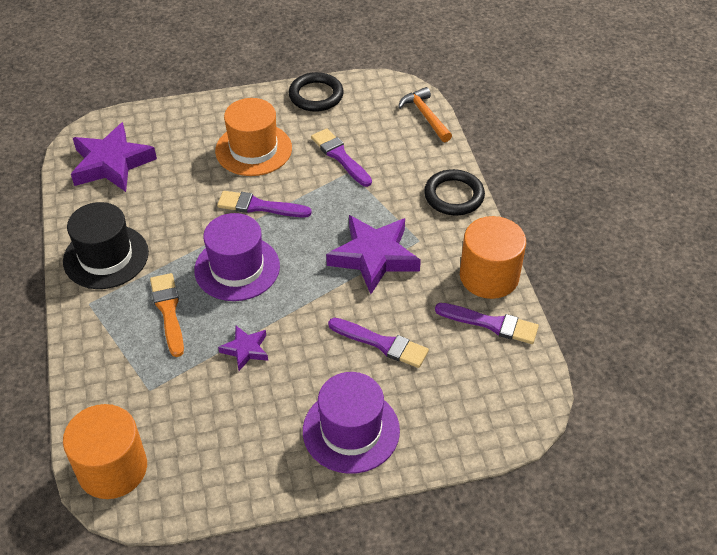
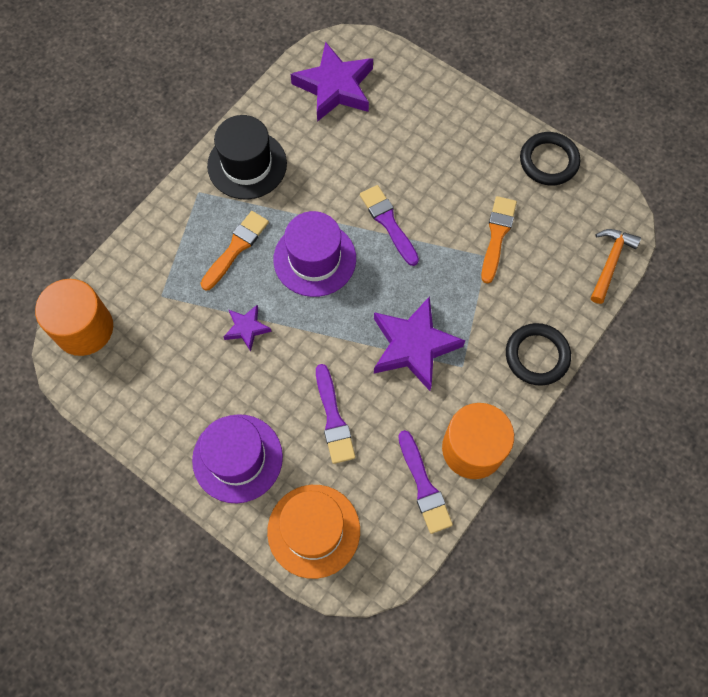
camera: 50 degrees right, 20 degrees up
orange hat [215,98,292,176] -> orange hat moved to [267,485,360,579]
purple brush [311,128,372,187] -> orange brush [481,196,517,283]

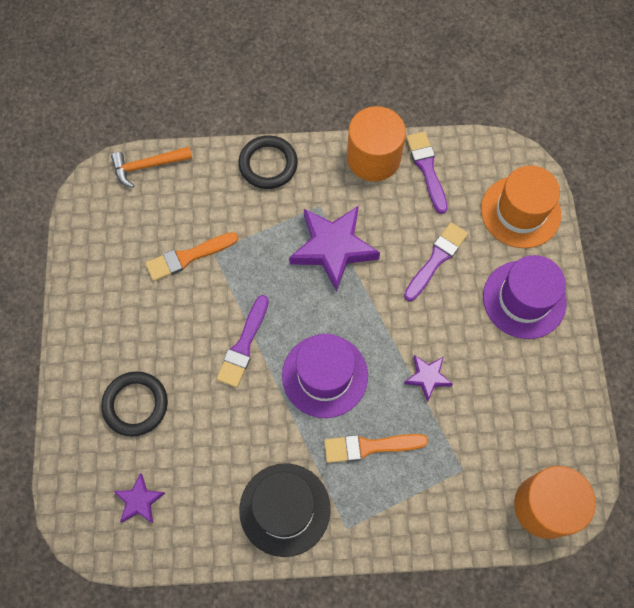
camera: 130 degrees left, 0 degrees up
purple star [291,42,373,122] -> purple star [114,473,165,523], size x0.51
purple brush [398,430,453,534] -> purple brush turned 45 degrees counterclockwise [406,131,448,214]
black ring [520,132,580,185] -> black ring moved to [101,371,168,437]

